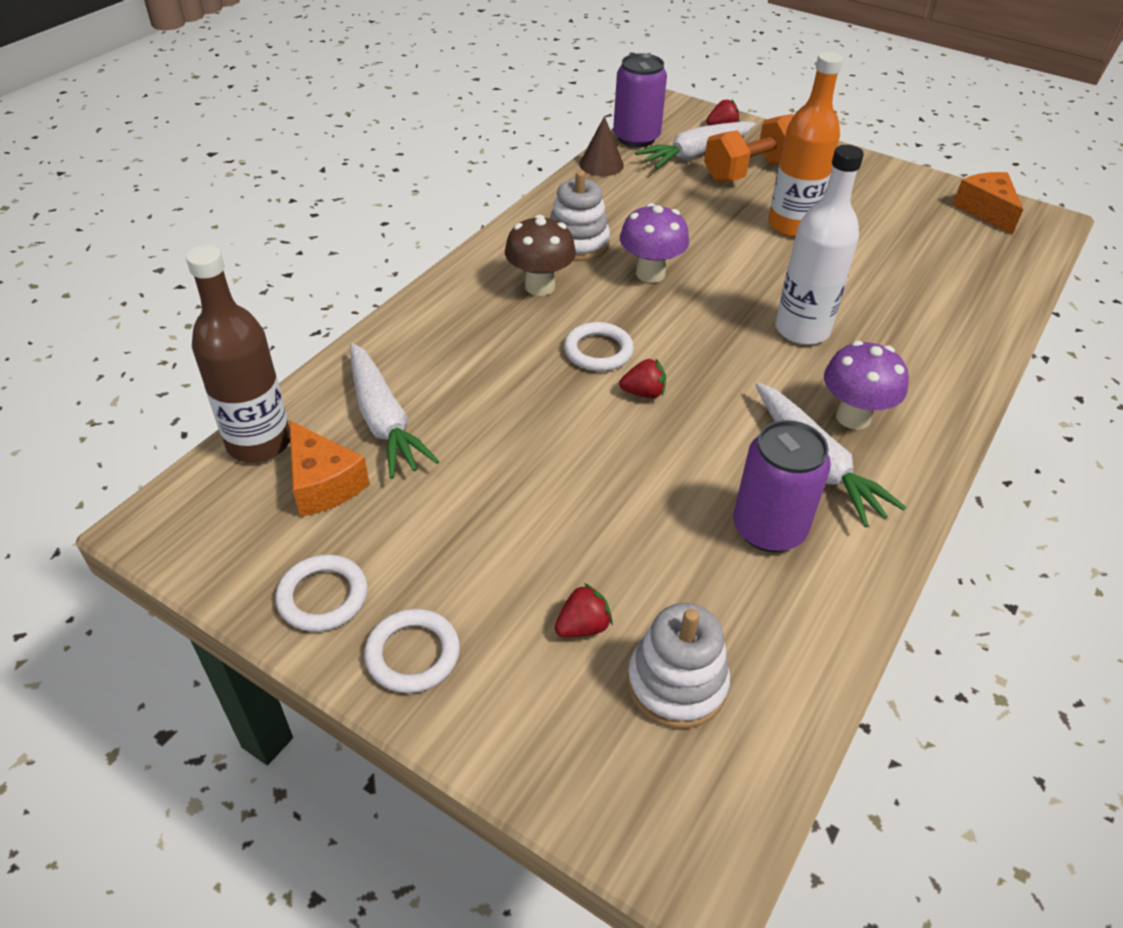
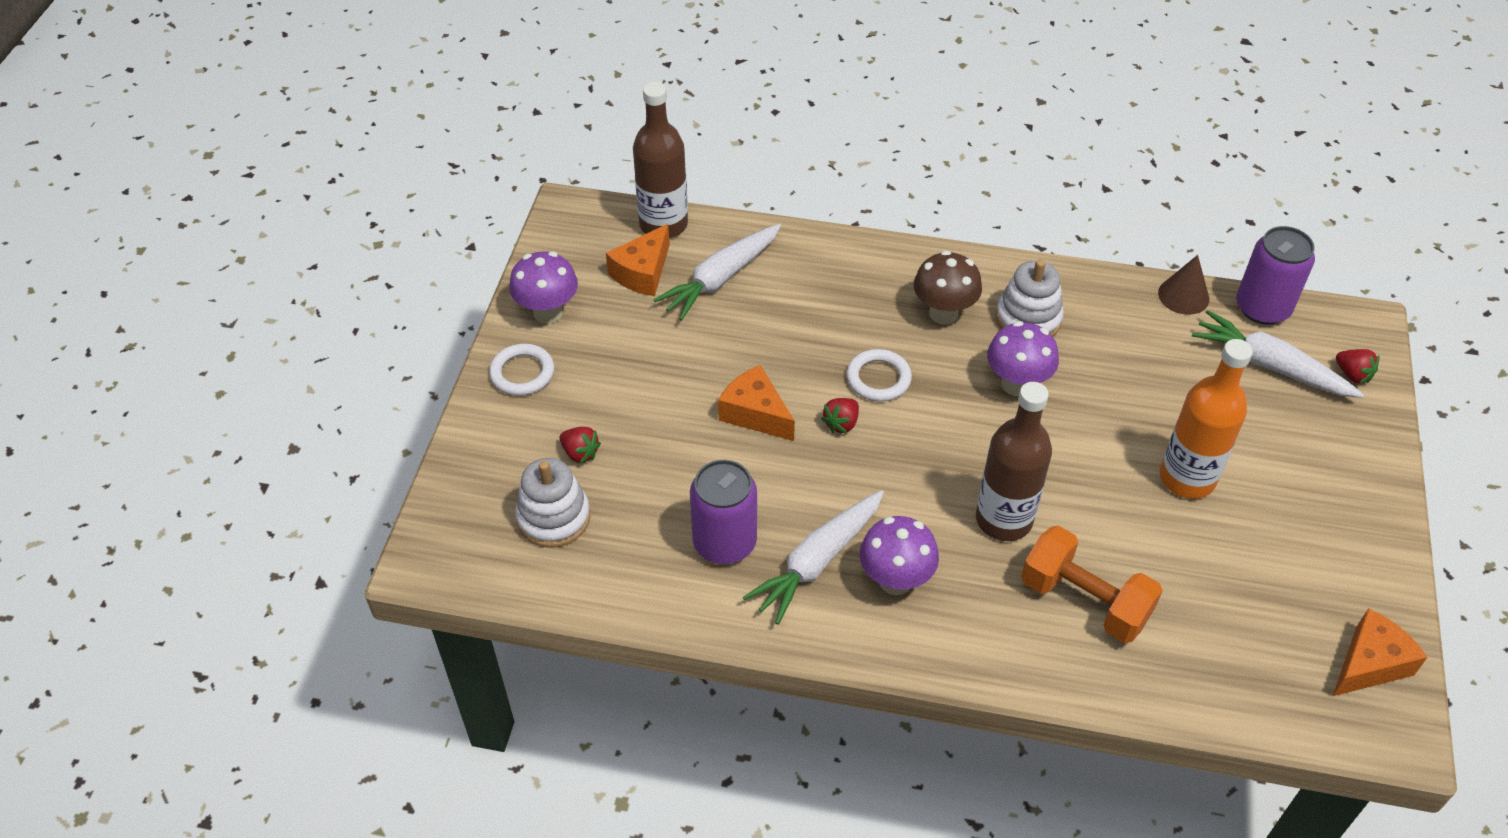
camera: 70 degrees right, 5 degrees up
white ring [275,554,368,632] -> purple mushroom [509,251,578,324]
red strawberry [619,359,666,398] -> red strawberry turned 60 degrees clockwise [821,398,859,434]
orange dumbbell [704,114,794,183] -> orange dumbbell moved to [1021,525,1163,643]
white bottle [775,145,864,345] -> brown bottle [976,382,1052,541]
none -> orange cheese [718,365,795,441]

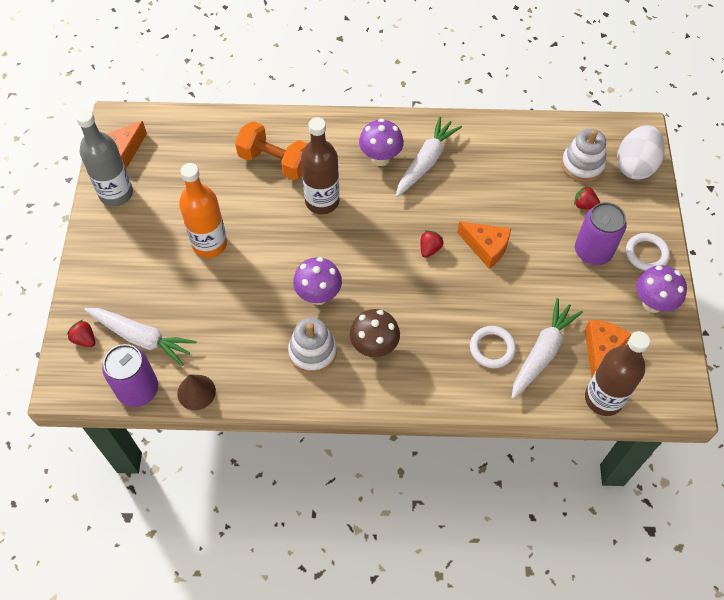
camera: 170 degrees right, 10 degrees up
purple can [690,460,757,564] -> purple can moved to [575,202,627,265]
white ring [846,349,912,402] -> white ring moved to [470,326,516,368]
none -> grey bottle [76,109,133,207]
none -> white egg [617,125,665,180]

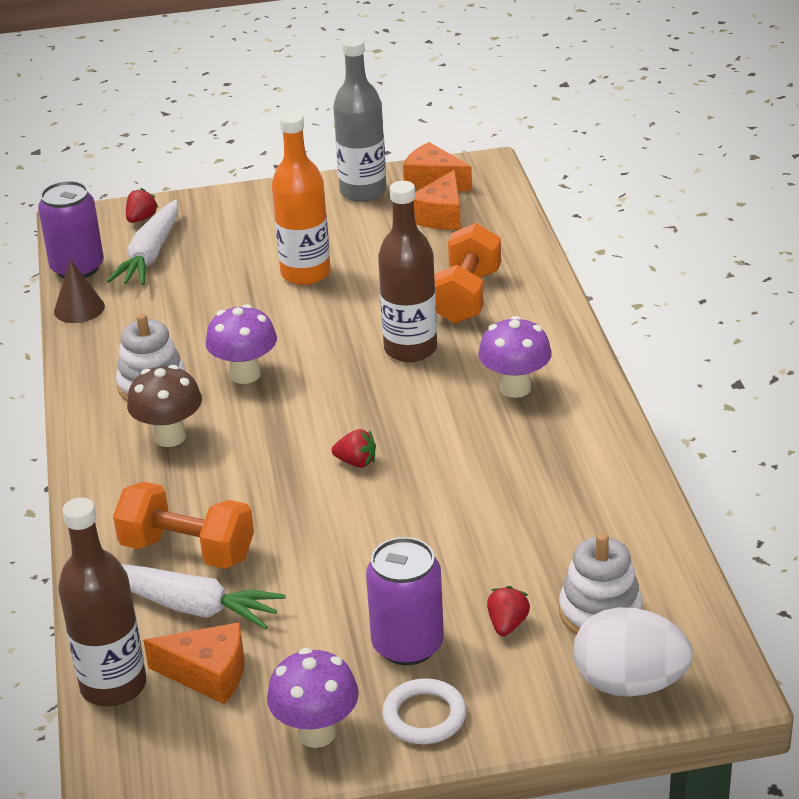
camera: 80 degrees right, 25 degrees down
white carrot [396,116,462,197] -> none
orange cheese [457,221,511,269] -> orange cheese moved to [414,170,461,230]
white ring [470,326,516,368] -> orange dumbbell [113,482,254,569]

